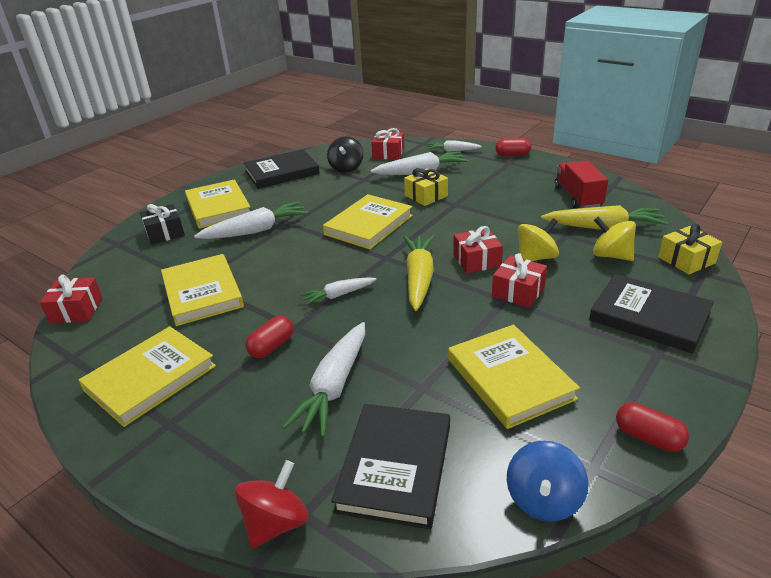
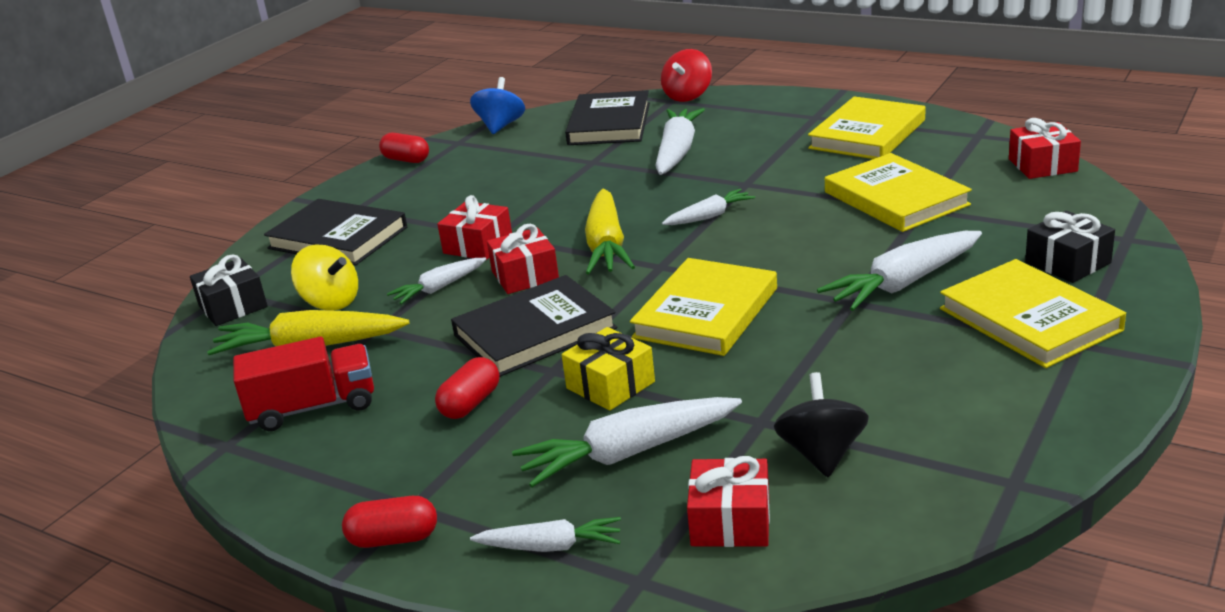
camera: 175 degrees right, 5 degrees down
black book [244,149,320,189] -> black book moved to [451,275,617,377]
red capsule [245,316,293,358] -> red capsule moved to [435,357,500,419]
yellow book [448,325,580,429] -> none
yellow spinning top [518,218,559,261] -> white carrot [387,258,486,304]
red truck [554,161,608,209] -> red truck turned 90 degrees counterclockwise [233,337,374,431]
yellow gift [658,224,722,274] -> black gift [190,254,268,326]

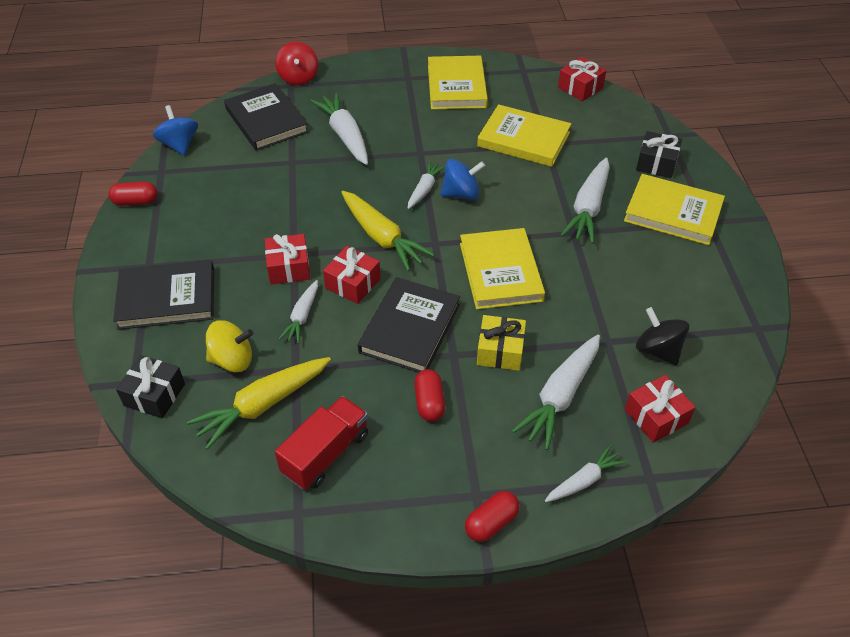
camera: 40 degrees left, 20 degrees up
none -> blue spinning top [441,159,485,200]

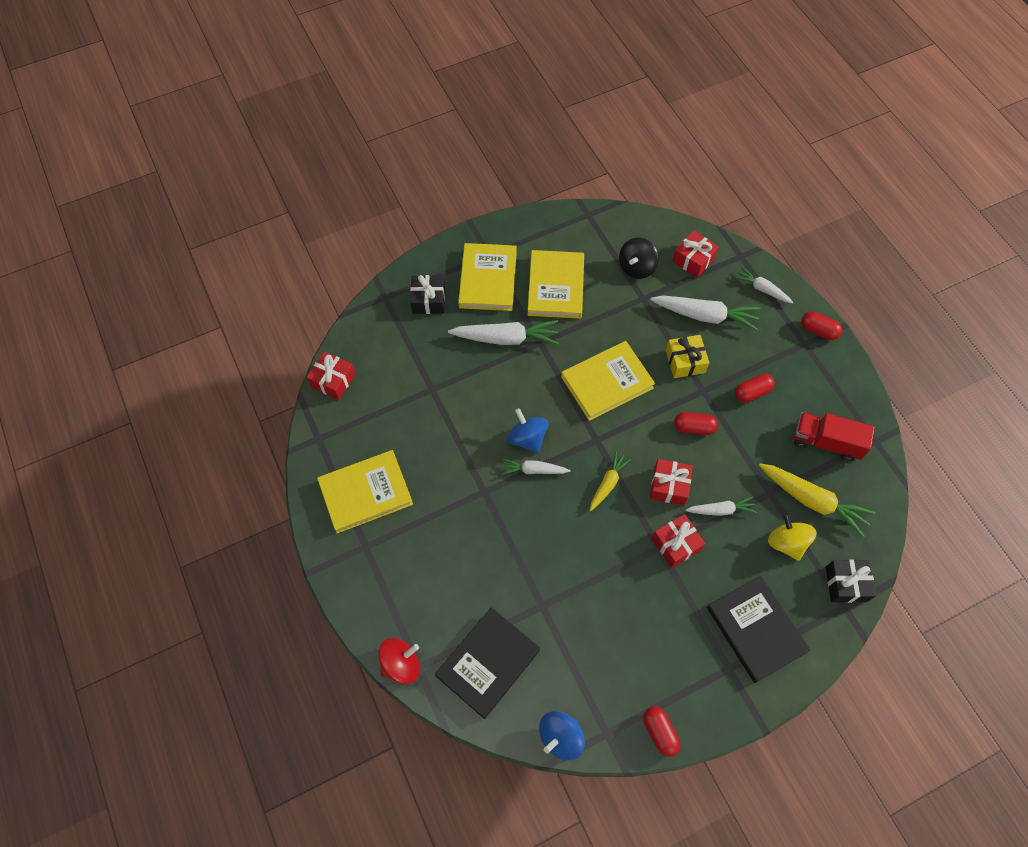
camera: 110 degrees left, 15 degrees up
white carrot [310,93,368,165] -> none
yellow carrot [341,191,434,271] -> yellow carrot [590,451,631,511], size x0.59
black book [358,277,460,373] -> red capsule [674,412,718,435]
yellow book [477,104,571,167] -> yellow book moved to [528,250,584,319]

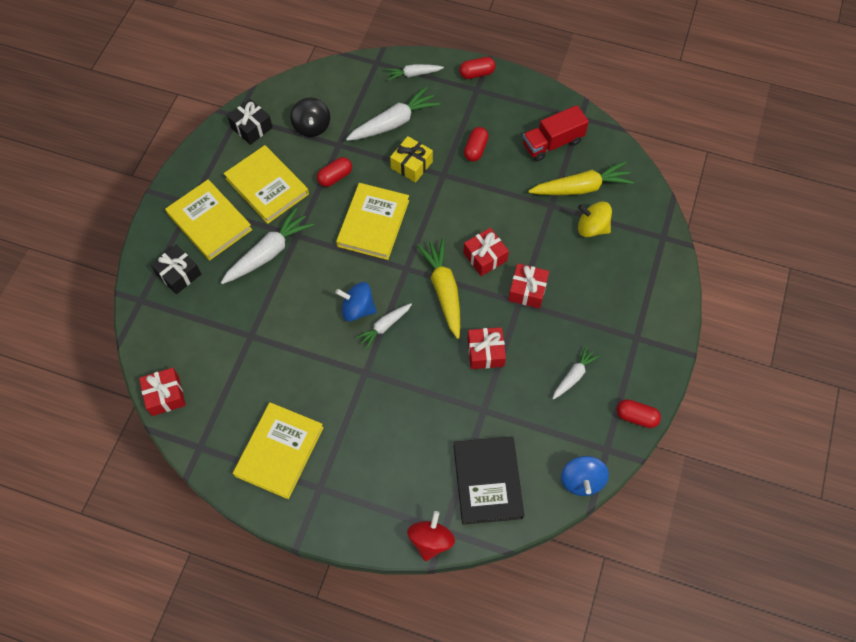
camera: 45 degrees left, 0 degrees up
yellow carrot [590,451,631,511] -> yellow carrot [417,238,460,339], size x1.71
red gift [672,230,719,278] -> red gift moved to [467,327,506,369]
red capsule [674,412,718,435] -> red capsule moved to [317,157,352,187]
white carrot [685,496,757,516] -> white carrot moved to [552,346,600,400]
black book [707,576,811,683] -> none
black gift [826,560,876,603] -> black gift moved to [227,99,273,145]

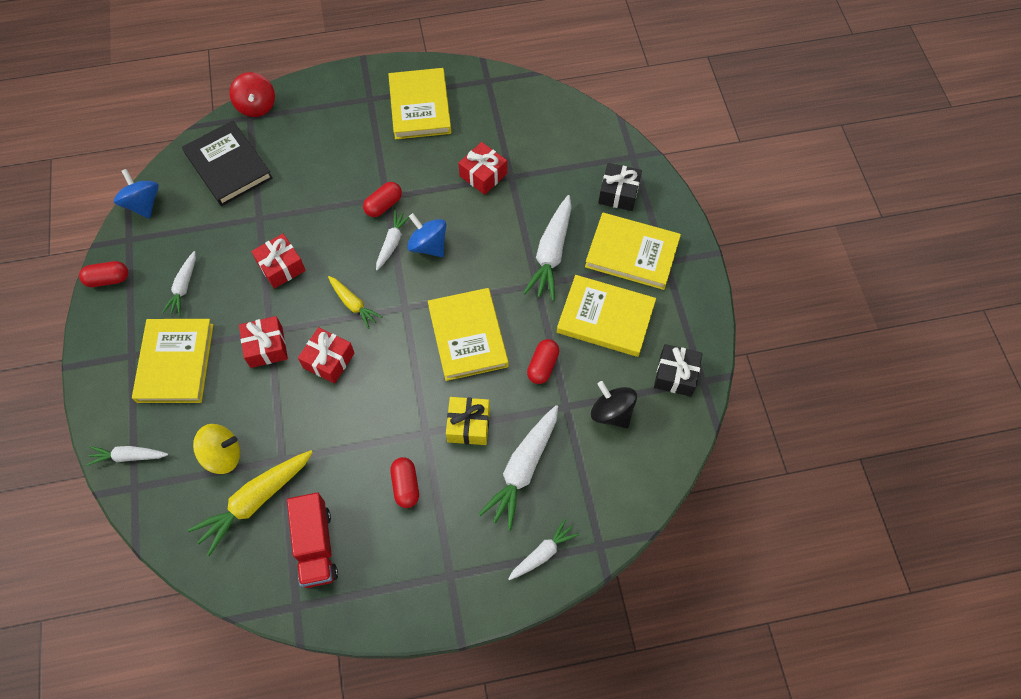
camera: 150 degrees right, 0 degrees up
red gift [139,368,186,416] -> red gift moved to [458,142,507,195]
blue spinning top [335,282,376,321] -> blue spinning top turned 120 degrees counterclockwise [407,213,446,257]
yellow carrot [417,238,460,339] -> yellow carrot [328,276,382,329], size x0.59
red capsule [459,57,496,79] -> red capsule moved to [363,182,402,217]
red truck [523,105,589,161] -> red truck turned 135 degrees clockwise [287,493,338,588]
none -> white carrot [86,446,168,466]
none -> yellow book [132,319,214,403]

